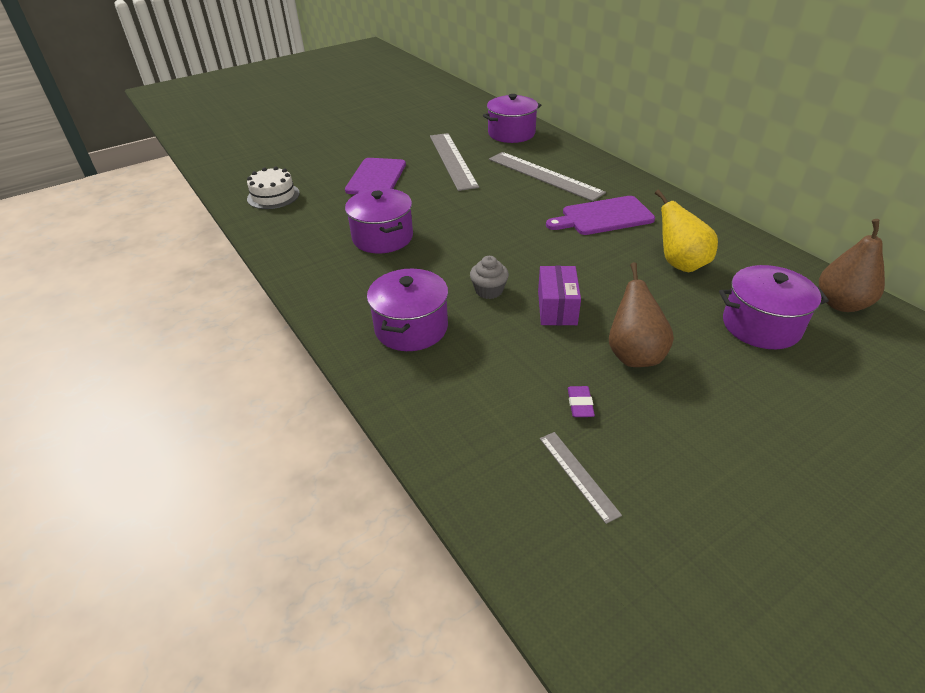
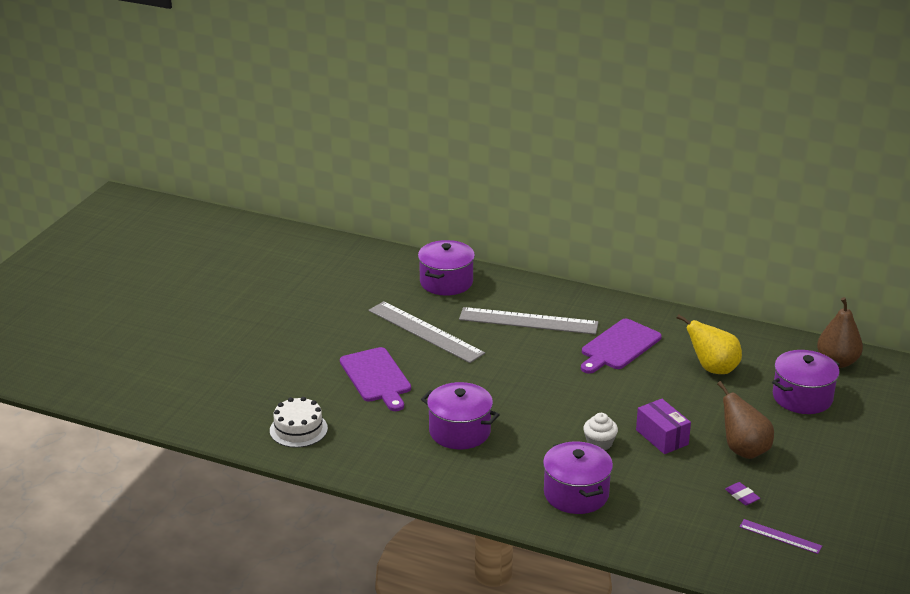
camera: 35 degrees left, 10 degrees down
grey cupcake [470,256,509,299] -> white cupcake [583,413,618,450]
grey ruler [540,432,622,524] -> purple ruler [739,519,822,554]

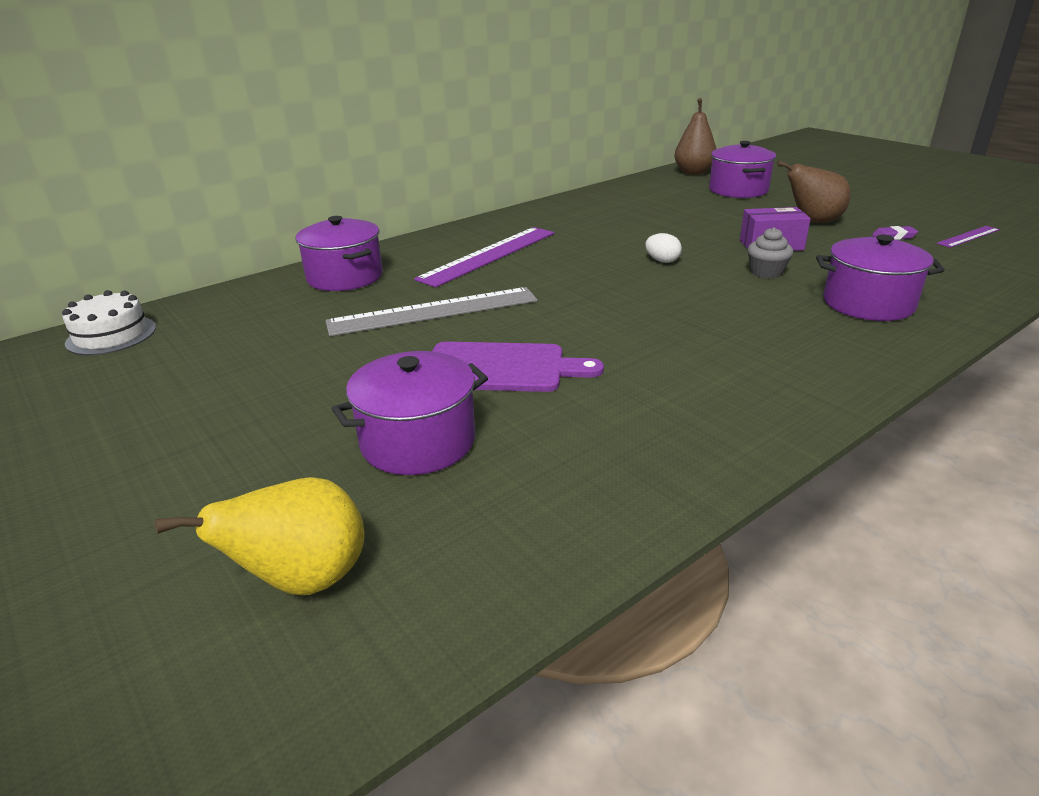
camera: 60 degrees left, 0 degrees up
white cake [270,397,328,448] -> white cake moved to [62,290,156,355]
purple pot [421,382,500,449] -> purple pot moved to [332,351,488,475]
grey ruler [459,307,599,335] -> purple ruler [414,227,554,287]
purple cutting board [581,319,662,374] -> none
white cupcake [583,413,618,450] -> grey cupcake [748,227,793,278]
yellow pear [677,314,742,374] -> yellow pear moved to [154,477,364,595]
none -> white egg [645,233,682,263]

